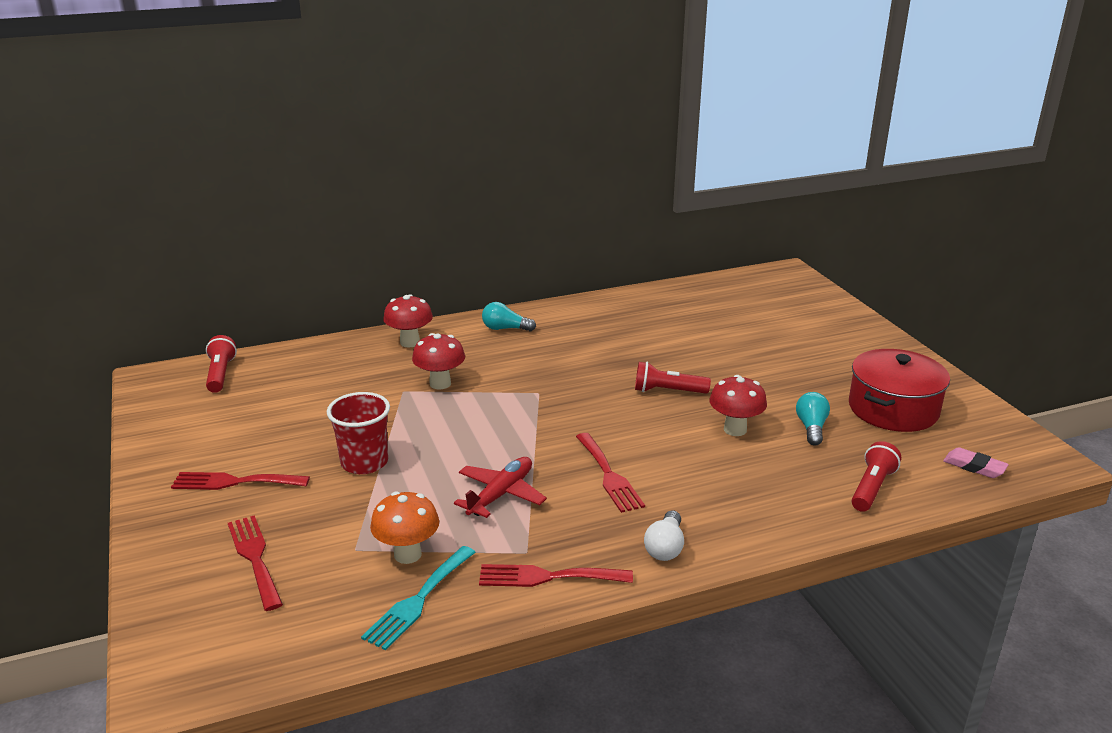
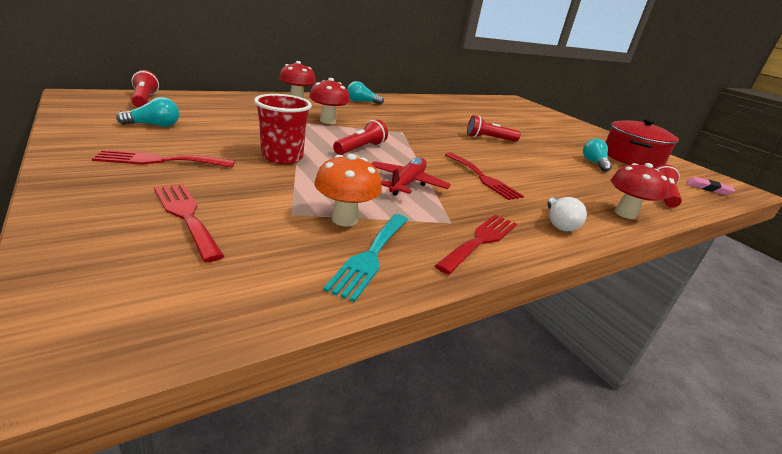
camera: 15 degrees left, 0 degrees up
red fork [479,564,633,587] -> red fork turned 135 degrees clockwise [435,214,517,274]
red mushroom [709,375,767,436] -> red mushroom moved to [611,163,669,219]
none -> turquoise light bulb [116,97,179,127]
none -> red flashlight [333,119,388,155]

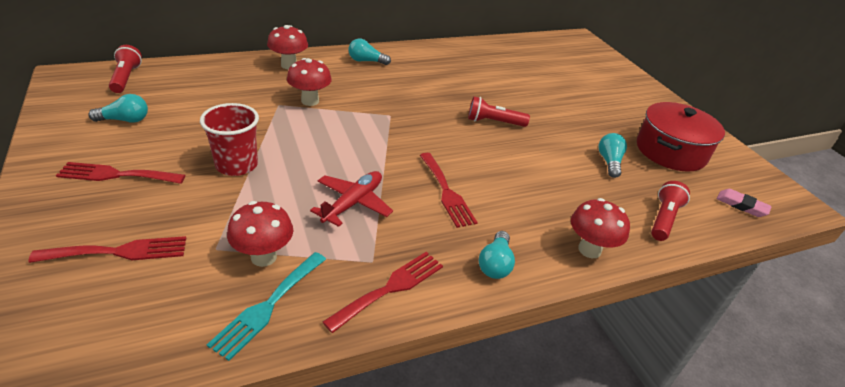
camera: 10 degrees right, 10 degrees up
red fork [154,183,224,262] -> red fork turned 105 degrees clockwise [28,236,186,263]
orange mushroom [314,154,382,226] -> red mushroom [227,201,293,267]
red flashlight [333,119,388,155] -> none
white light bulb [547,197,587,231] -> turquoise light bulb [479,231,515,279]

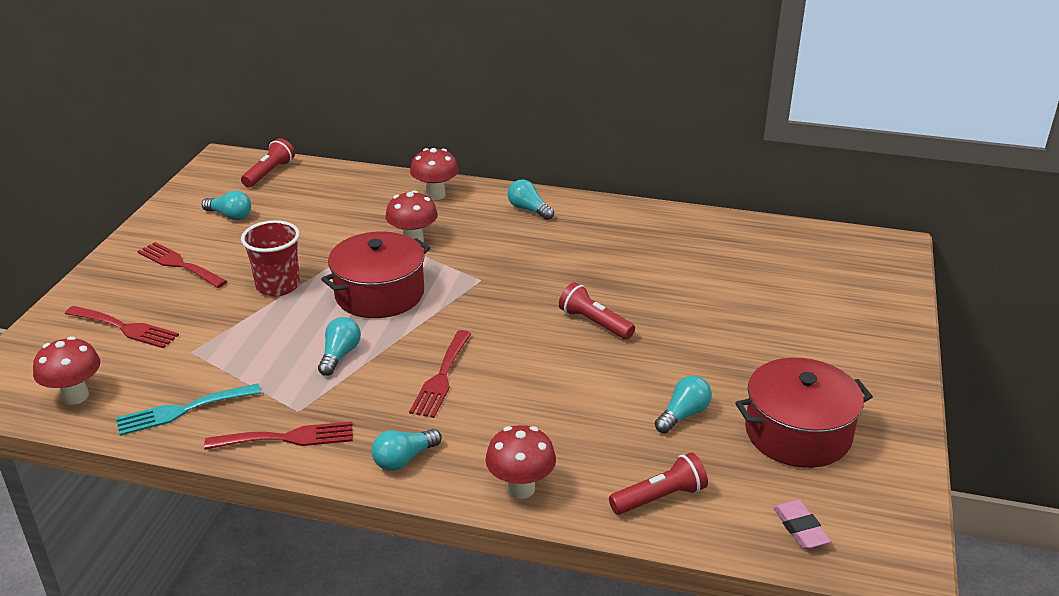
camera: 40 degrees right, 5 degrees down
red mushroom [227,201,293,267] -> red mushroom moved to [33,336,100,405]
red plane [310,171,393,227] -> turquoise light bulb [318,317,361,376]
none -> red pot [321,232,430,318]

